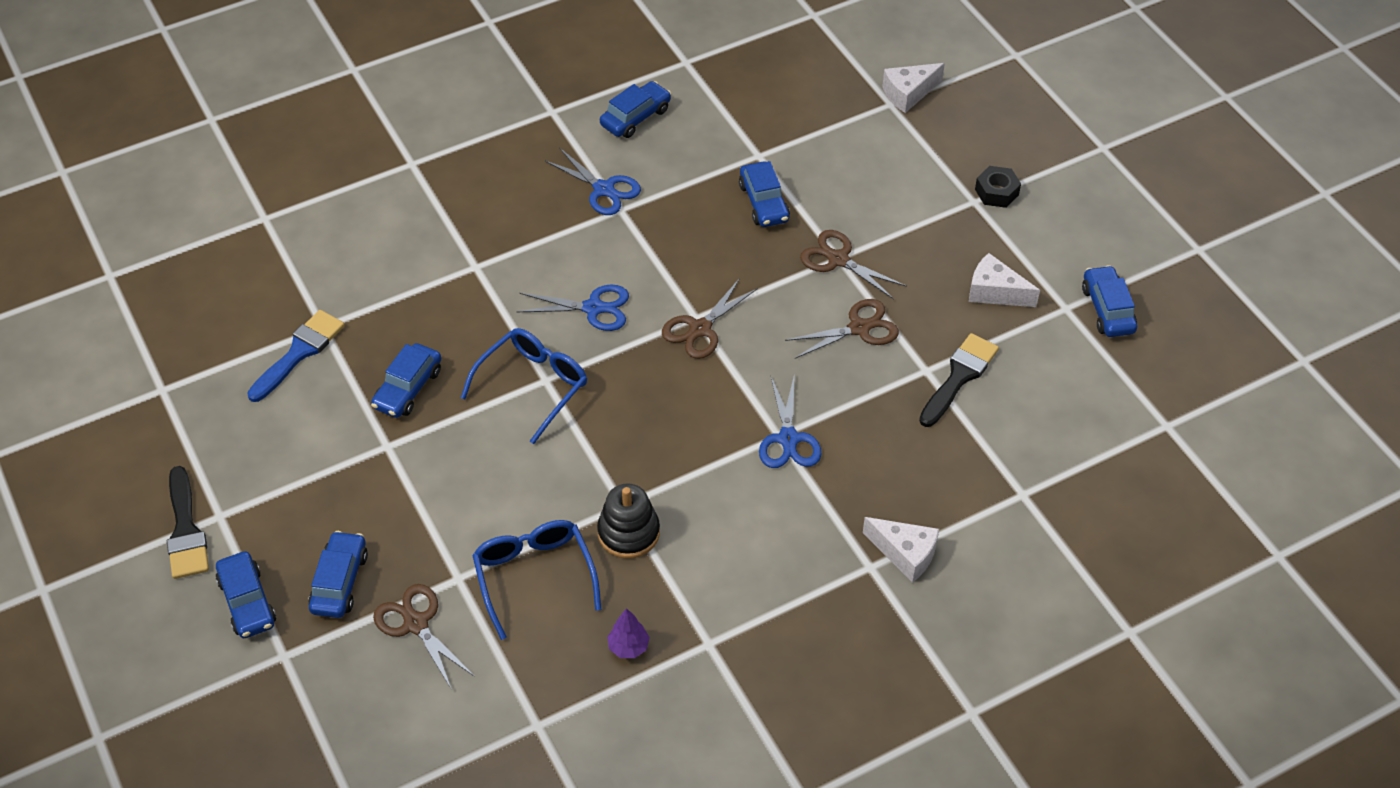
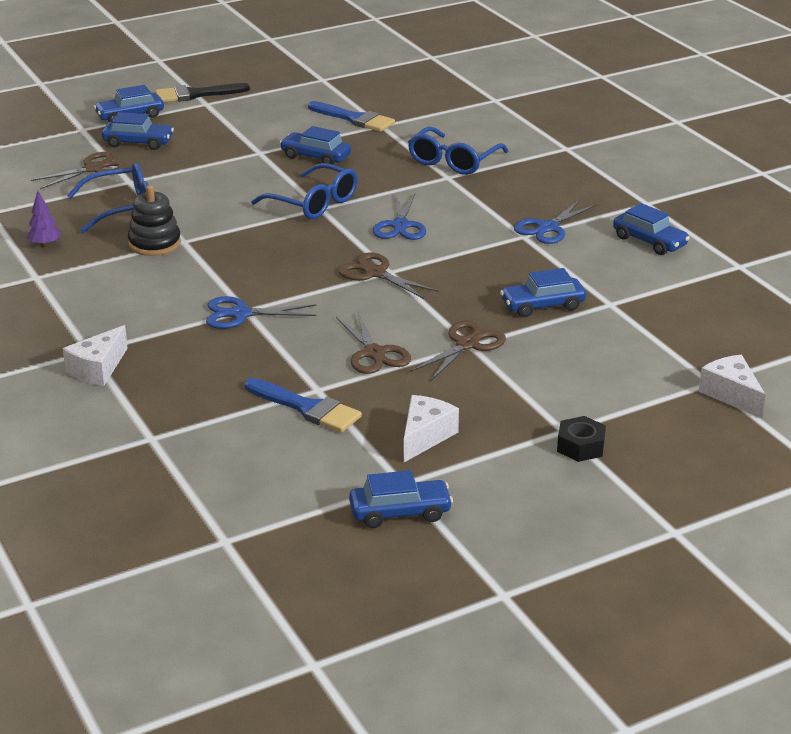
camera: 90 degrees right, 20 degrees down
black brush [919,333,999,427] -> blue brush [245,378,362,433]
none -> blue glasses [408,127,508,175]

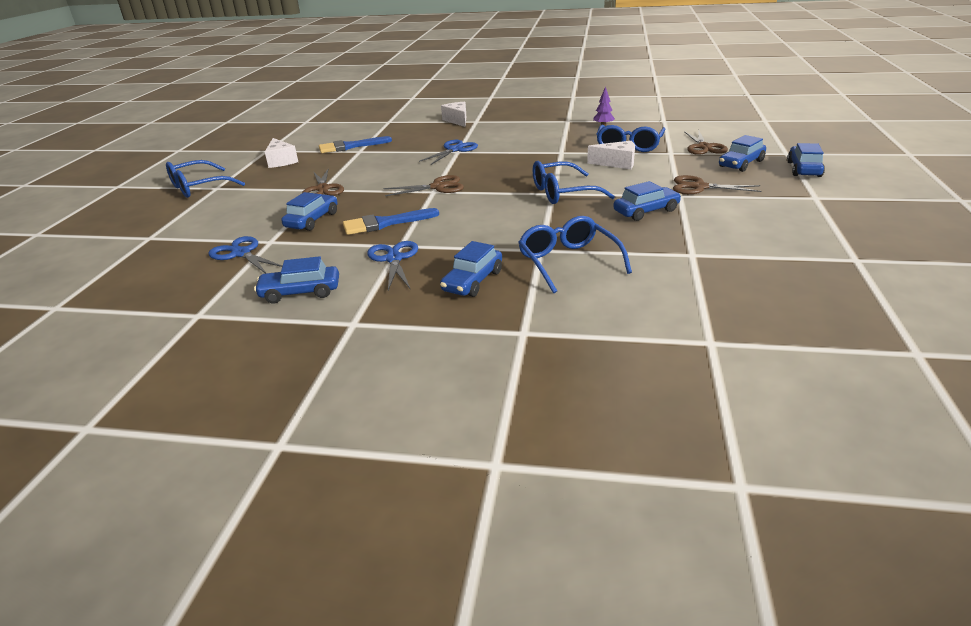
camera: 130 degrees right, 0 degrees up
black stacking toy [128,185,181,256] -> none
black brush [155,83,250,102] -> none
blue brush [308,101,395,132] -> blue brush moved to [343,208,439,235]
brown scissors [336,312,411,374] -> brown scissors moved to [673,175,762,194]
blue car [349,470,453,528] -> blue car moved to [440,241,502,297]
blue scissors [373,193,426,240] -> blue scissors moved to [208,236,282,273]
black nut [557,416,606,462] -> blue glasses [166,160,245,198]
white cheese [699,355,766,418] -> white cheese moved to [587,141,635,169]

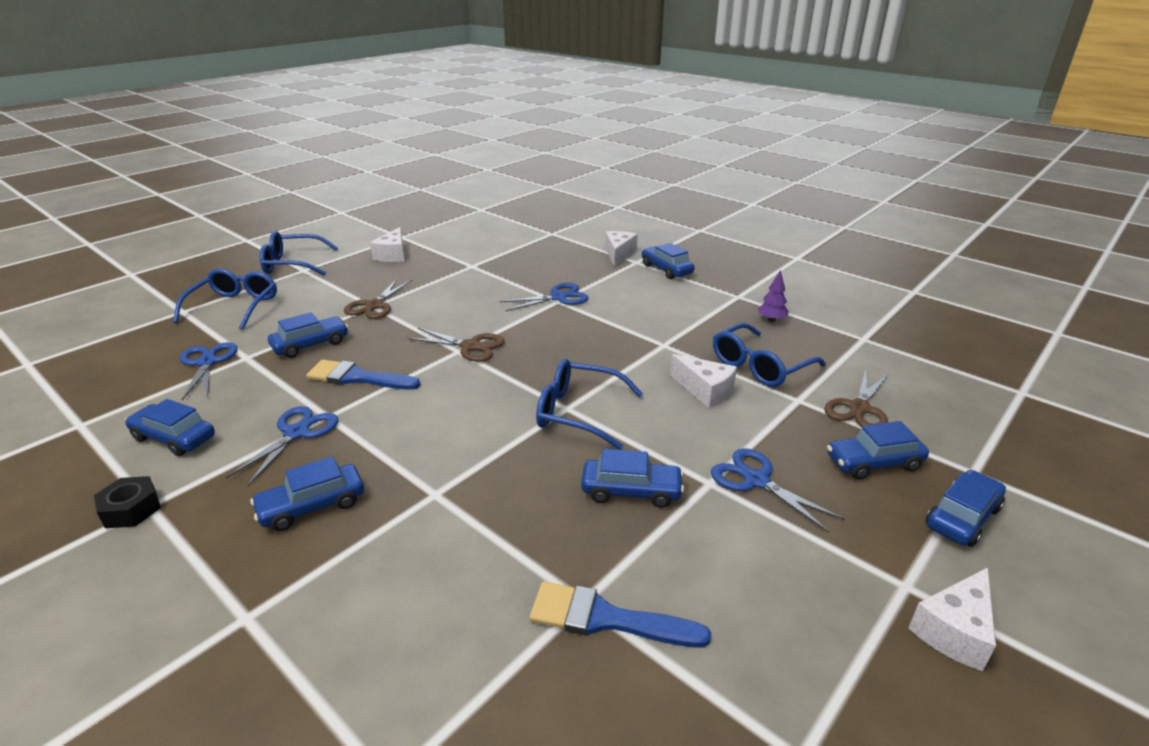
camera: 30 degrees right, 0 degrees up
blue brush [319,136,392,153] -> blue brush moved to [530,582,711,647]
blue glasses [518,216,632,294] -> blue glasses moved to [173,269,277,330]
brown scissors [673,175,762,194] -> blue scissors [711,448,844,533]
none -> black nut [94,476,161,528]
none -> blue car [642,243,695,279]
none -> white cheese [908,567,996,671]

